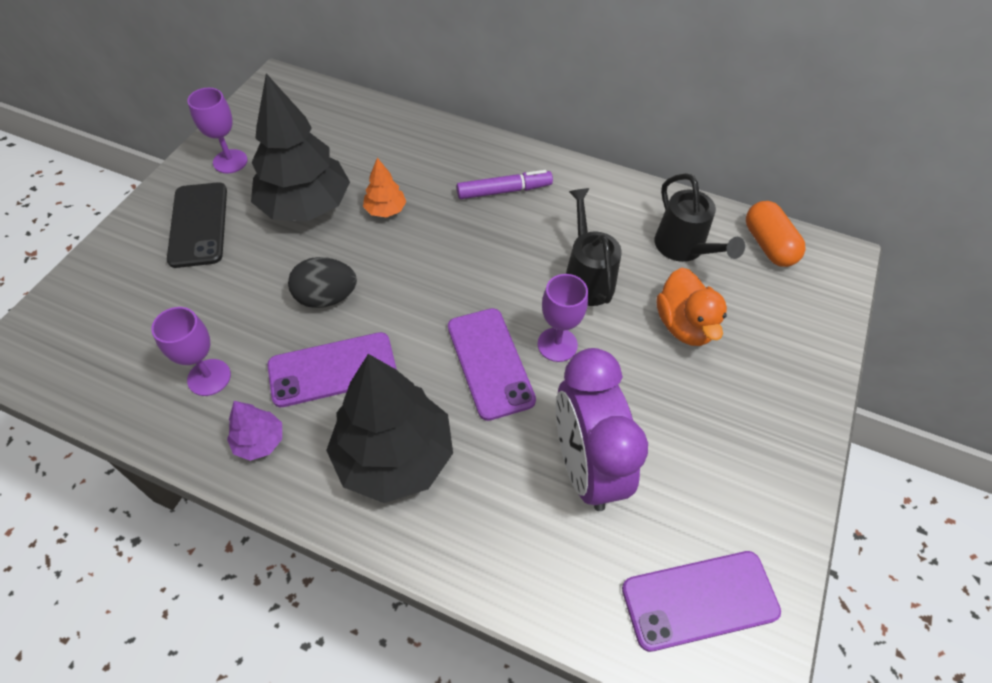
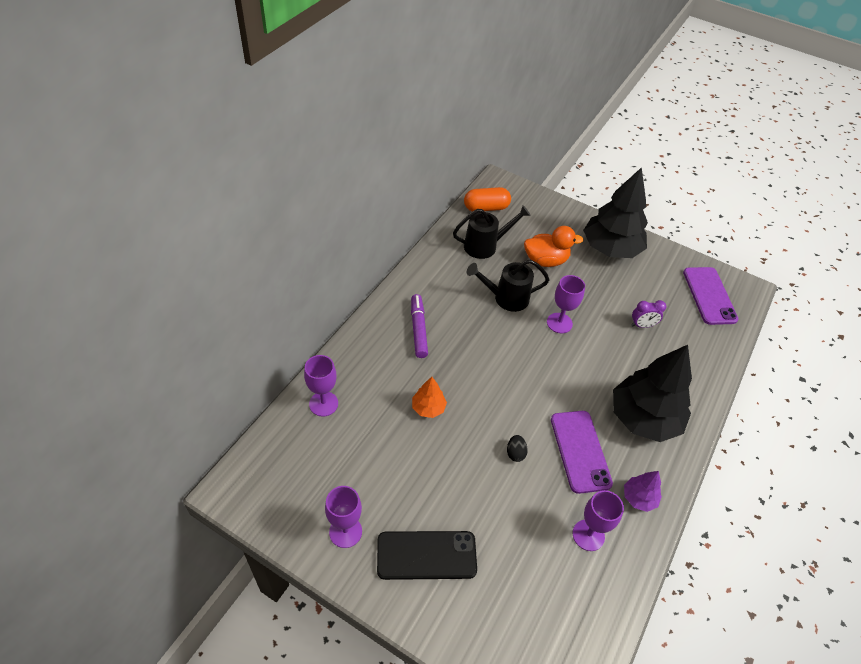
camera: 85 degrees left, 5 degrees down
black tree [251,74,350,221] -> black tree moved to [583,167,648,258]
black egg [288,257,357,308] -> black egg [507,435,528,462], size x0.53
purple phone [448,308,536,421] -> none
purple clock [556,348,648,511] -> purple clock [631,300,666,328], size x0.42
none -> purple goblet [304,355,338,417]

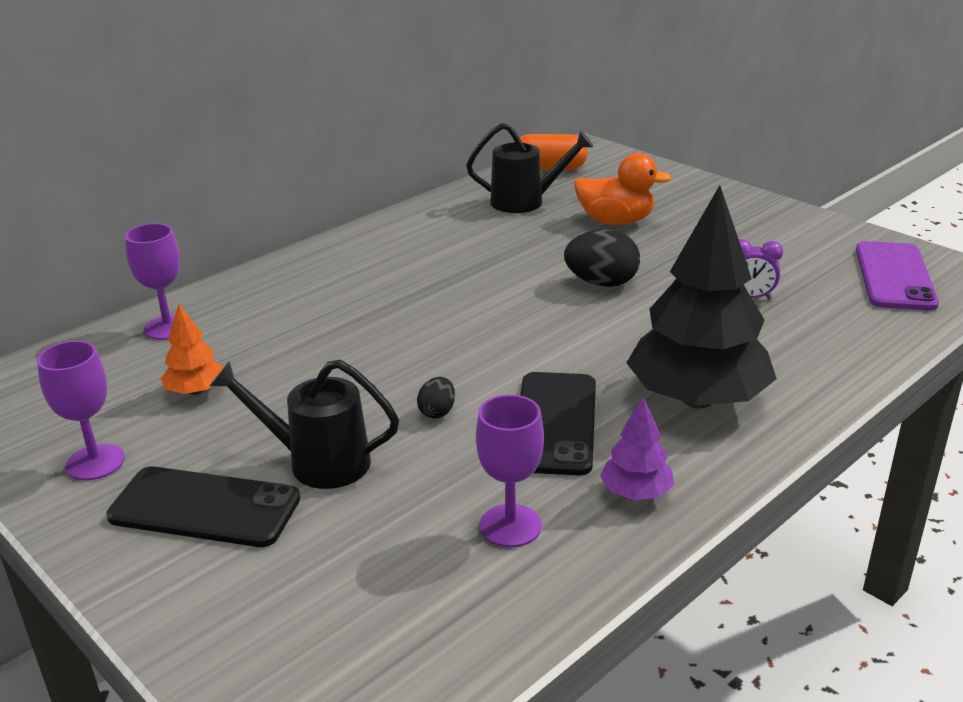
camera: 20 degrees right, 20 degrees down
purple marker [411,294,428,358] -> none
orange tree [412,377,447,418] -> orange tree moved to [161,304,224,395]
black watering can [467,259,550,312] -> black watering can moved to [210,360,399,489]
purple goblet [547,275,585,333] -> black egg [564,230,640,287]
purple phone [551,411,613,494] -> black phone [520,372,596,475]
black tree [583,167,648,258] -> none

